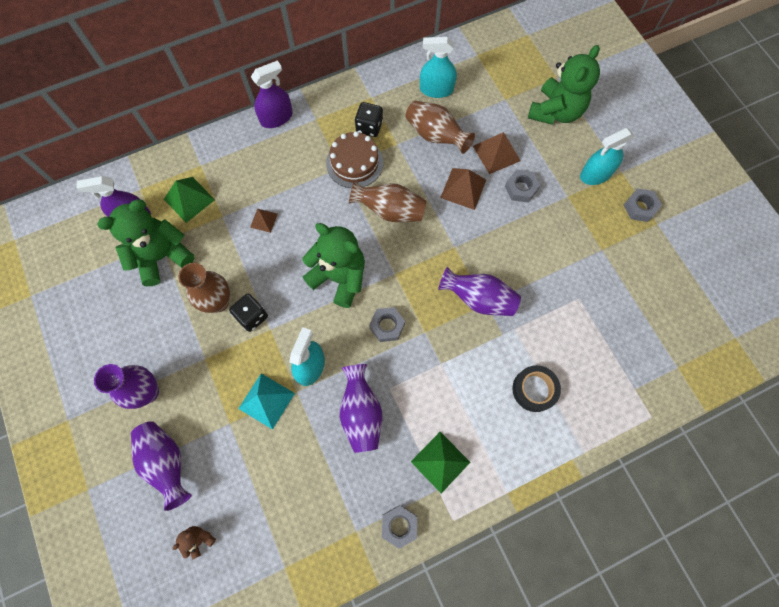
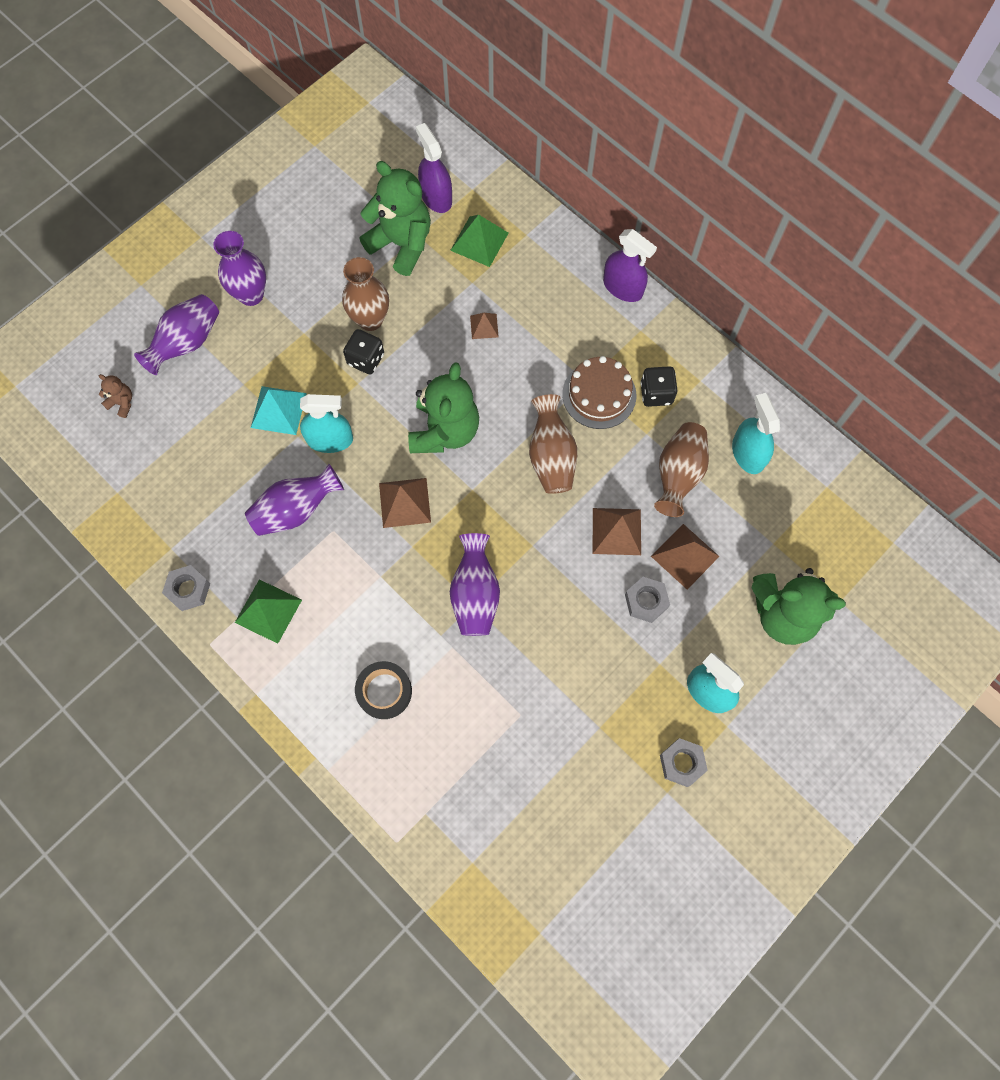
camera: 70 degrees right, 0 degrees up
grey nut [369,307,405,342] -> brown pyramid [379,478,431,528]

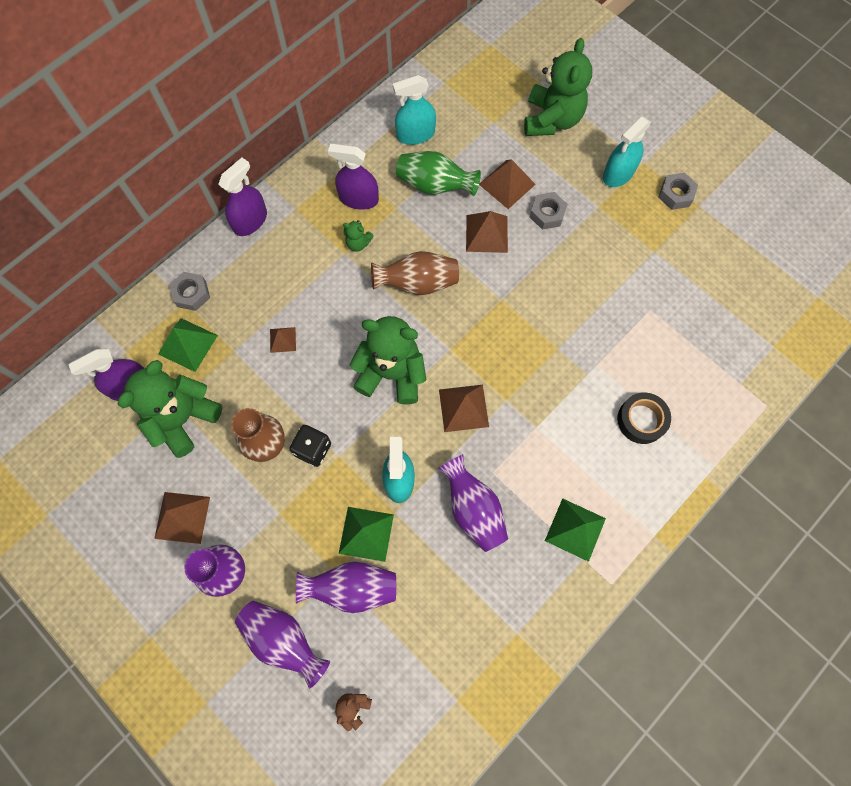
camera: 90 degrees left, 0 degrees up
grey nut [162,565,210,611] -> grey nut moved to [169,272,210,311]
turquoise pyramid [251,386,307,435] -> green pyramid [339,507,394,562]
purple vase [450,533,500,636] -> purple vase moved to [296,562,396,613]
brown cake [562,356,636,429] -> green teddy bear [343,220,374,252]
black dice [640,366,678,407] -> purple spray bottle [328,144,379,210]
brown vase [654,422,709,517] -> green vase [396,151,481,196]
none -> brown pyramid [154,492,210,544]

